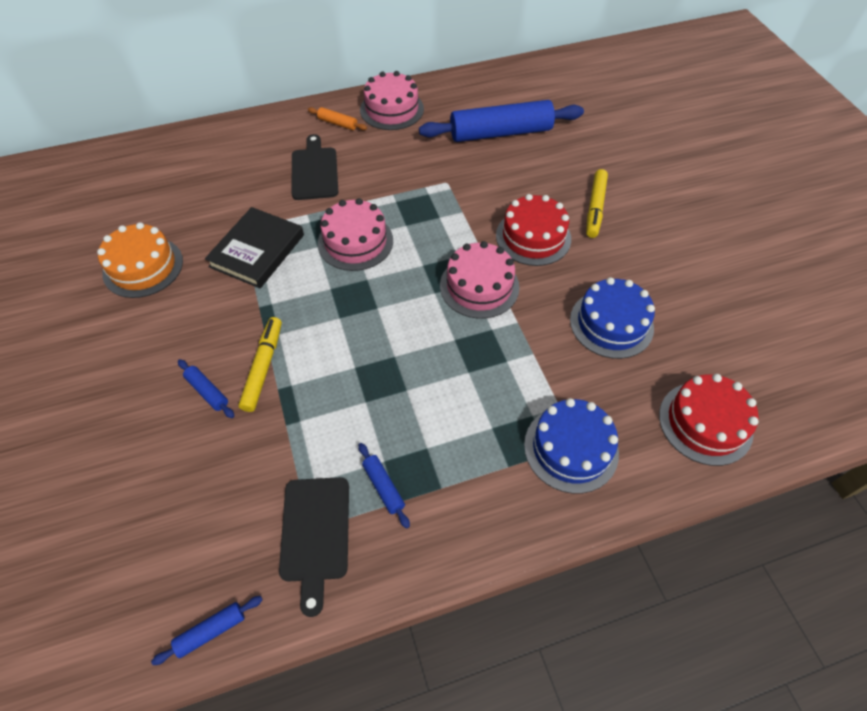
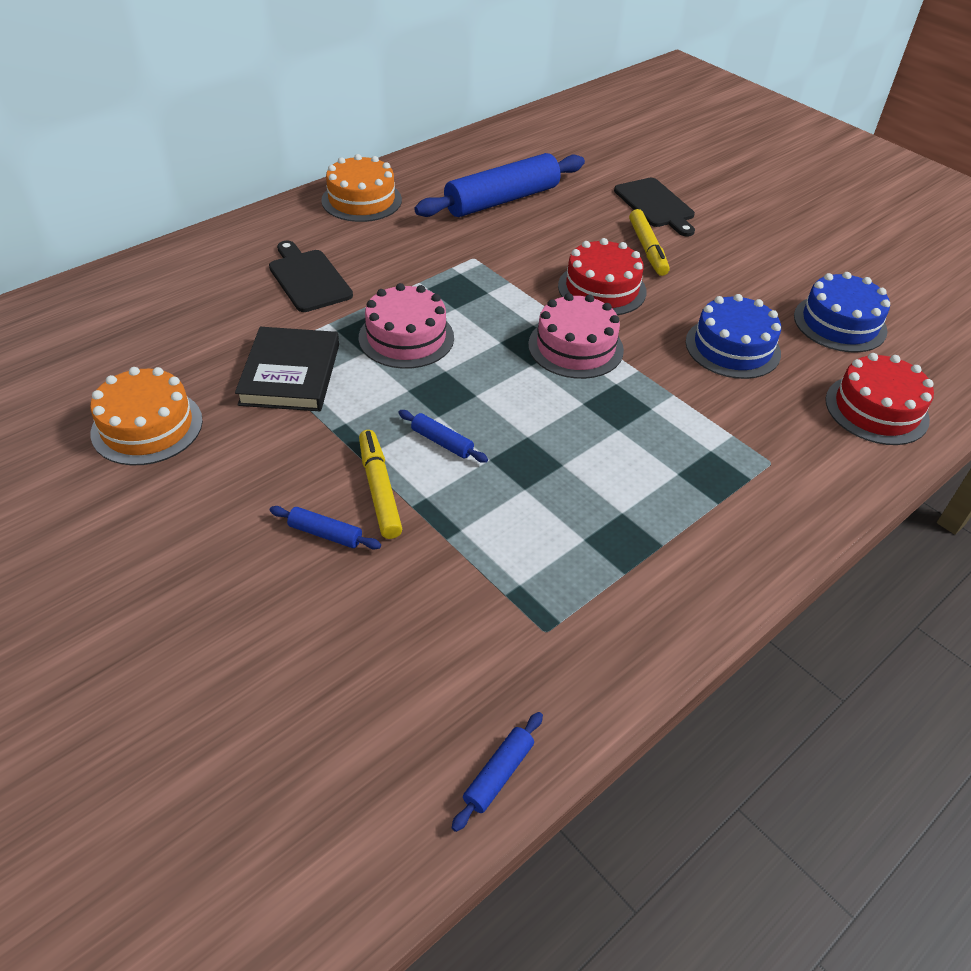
camera: 25 degrees left, 10 degrees down
black cutting board [279,477,349,617] -> black cutting board moved to [614,178,695,237]
orange rolling pin [308,107,367,130] -> none
blue rolling pin [358,443,410,529] -> blue rolling pin moved to [398,410,488,463]
pink cake [360,71,424,130] -> orange cake [321,154,402,222]
blue cake [524,398,619,494] -> blue cake moved to [794,272,890,352]

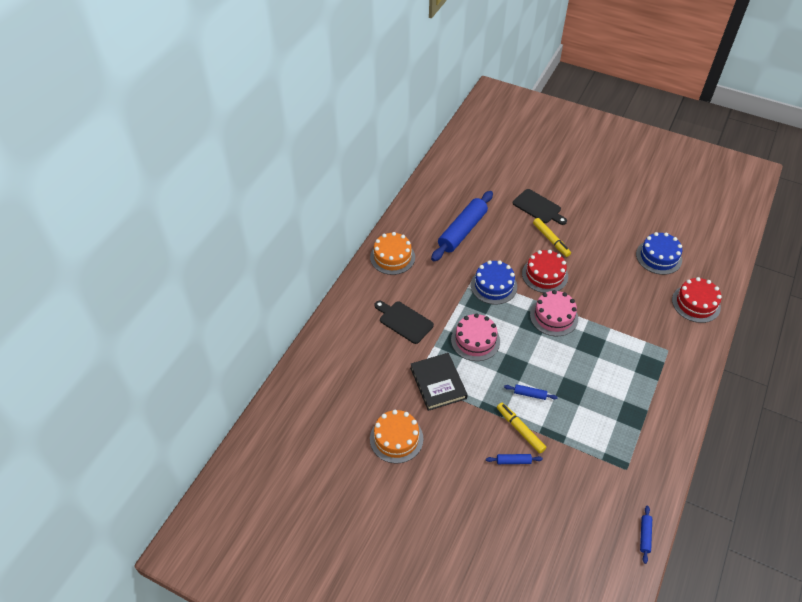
camera: 20 degrees left, 5 degrees up
blue cake [686,294,781,379] -> blue cake moved to [471,260,517,304]

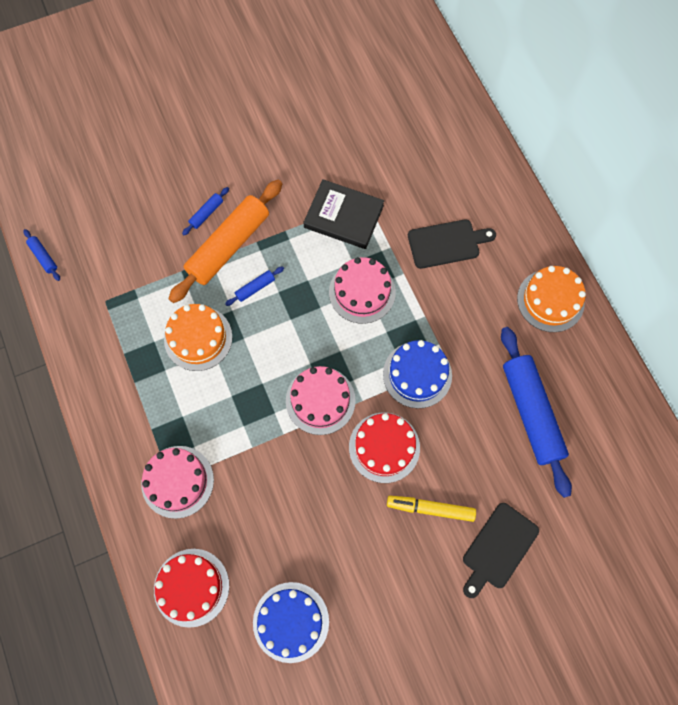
camera: 130 degrees right, 20 degrees up
orange cake [370,410,423,463] -> orange cake moved to [164,304,233,371]
yellow marker [497,403,546,453] -> orange rolling pin [169,180,282,303]
black cutting board [513,189,567,225] -> black cutting board turned 45 degrees counterclockwise [463,503,539,598]
none -> pink cake [141,446,214,519]

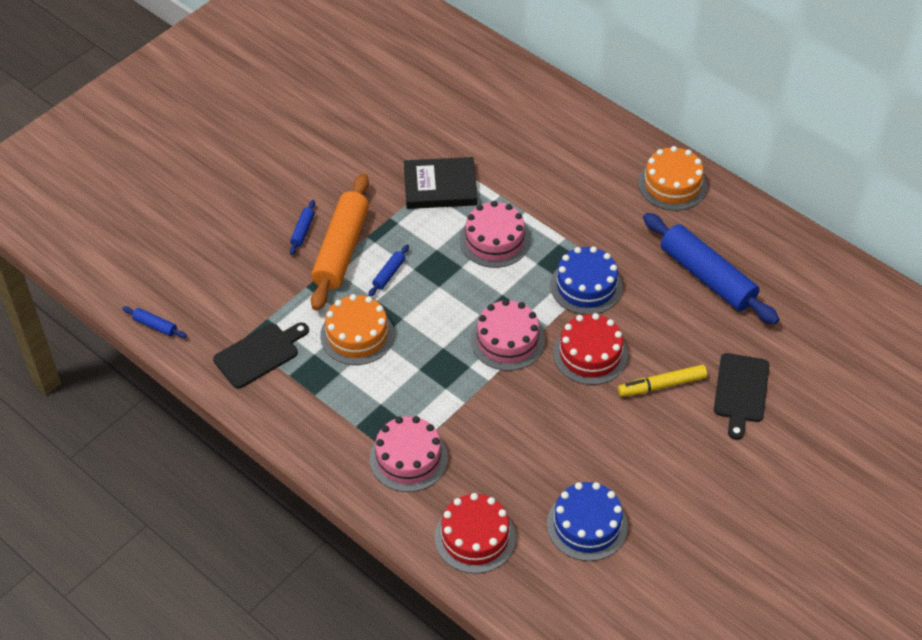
camera: 25 degrees left, 20 degrees down
black cutting board [408,219,496,269] -> black cutting board moved to [213,323,309,389]

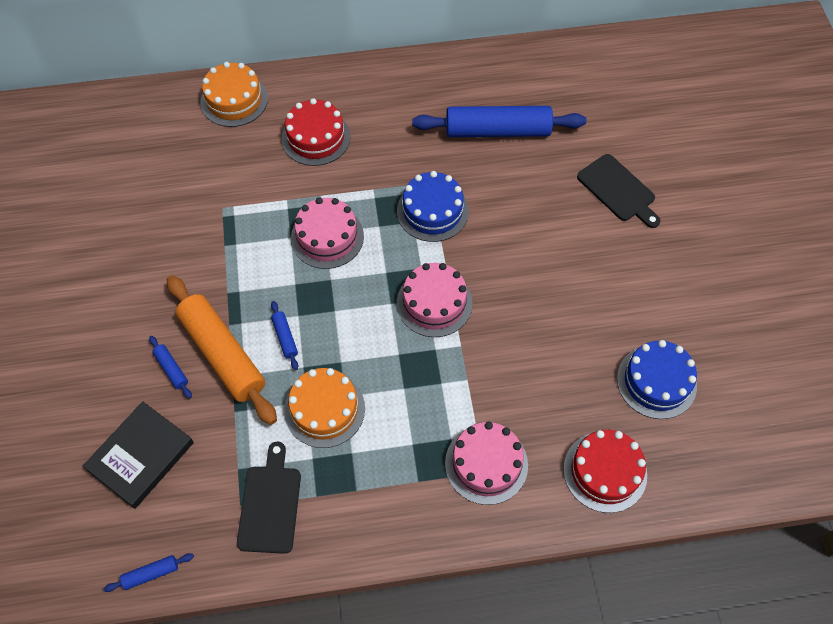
camera: 50 degrees left, 10 degrees up
black book [404,157,478,209] -> black book moved to [83,401,194,509]
red cake [553,313,628,385] -> red cake moved to [282,98,350,166]
yellow marker [618,365,707,397] -> none
orange cake [638,146,707,211] -> orange cake moved to [200,62,268,127]

